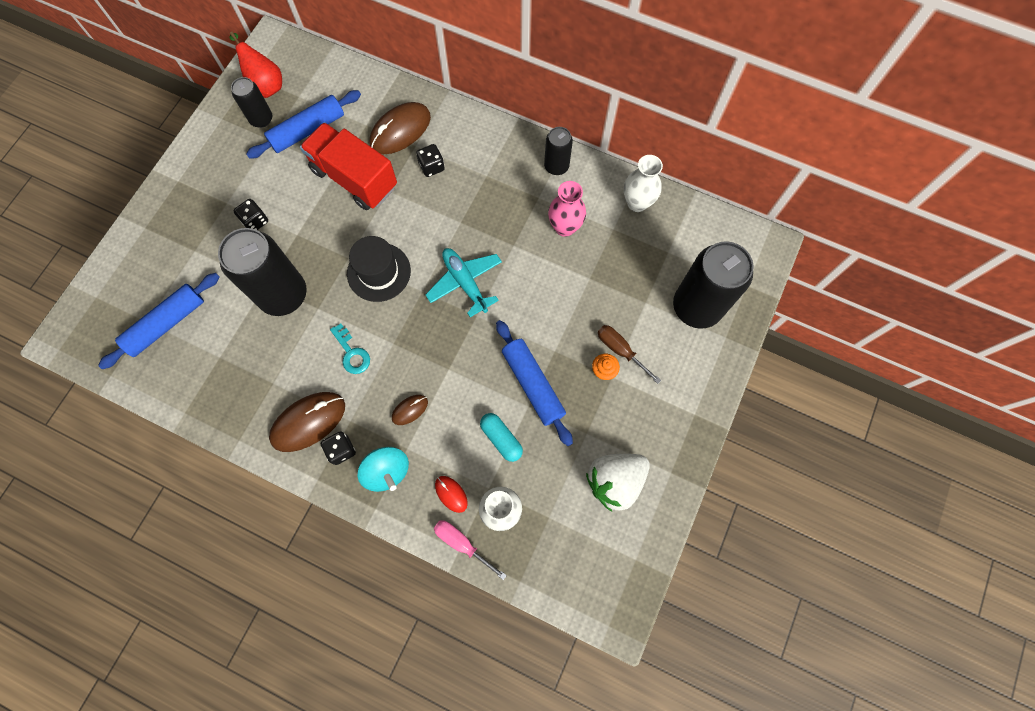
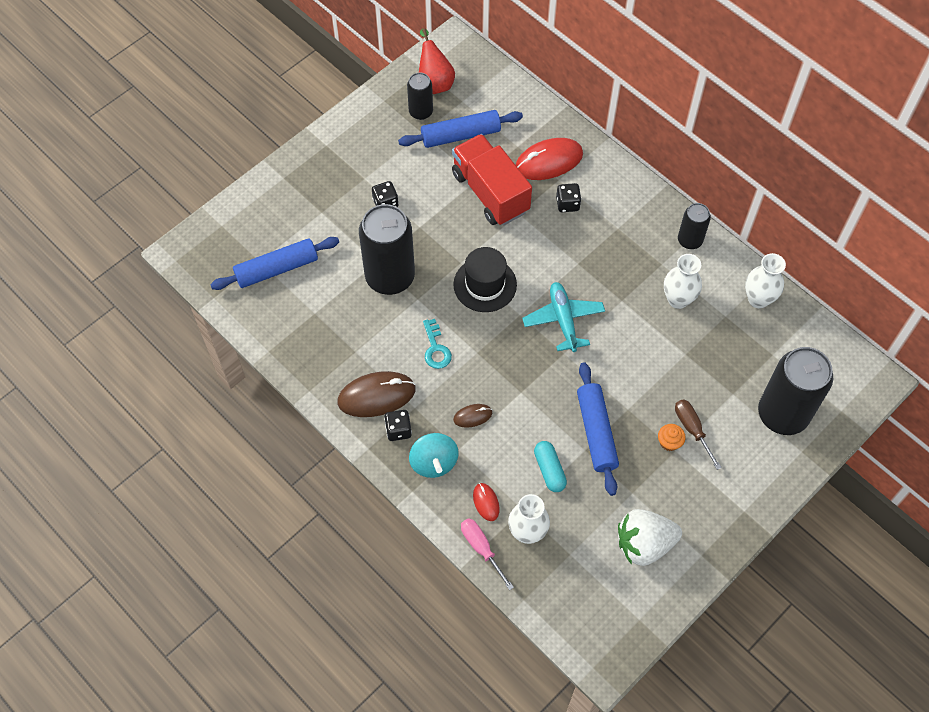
camera: 20 degrees right, 10 degrees down
brown mouse [369,102,431,154] -> red mouse [516,138,583,180]
pink vase [548,181,586,237] -> white vase [664,254,702,309]

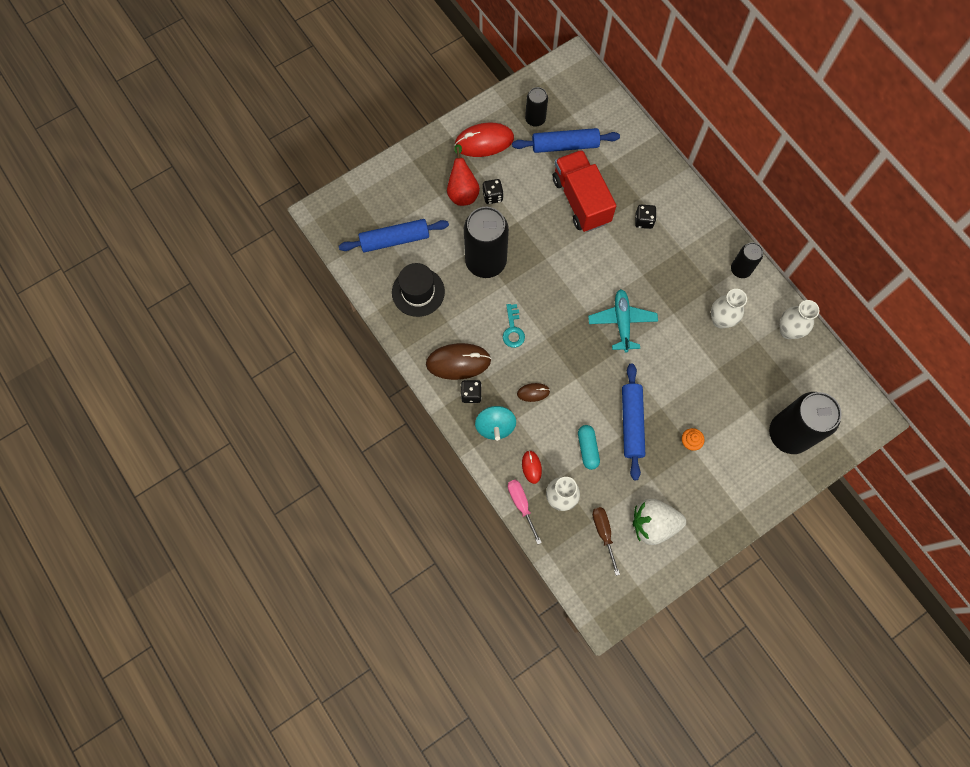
camera: 10 degrees right, 10 degrees up
red pear [419,29,455,94] -> red pear moved to [447,144,480,206]
black hat [453,247,517,312] -> black hat moved to [392,263,445,317]
red mouse [516,138,583,180] -> red mouse moved to [454,123,514,157]
brown screwdriver [675,399,722,470] -> brown screwdriver moved to [592,507,620,576]

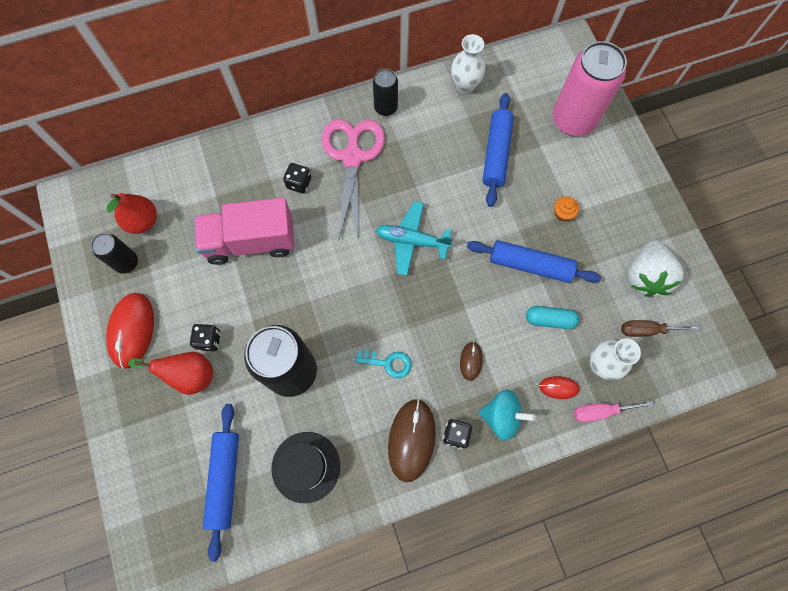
camera: 75 degrees left, 0 degrees up
blue rolling pin [512,128,620,153] -> blue rolling pin moved to [483,93,514,207]
red truck [553,150,616,232] -> pink truck [194,198,295,265]
white vase [711,289,747,328] -> none
black can [769,392,842,454] -> pink can [553,41,627,136]
none -> red pear [107,193,157,234]
none -> pink scissors [321,119,385,238]

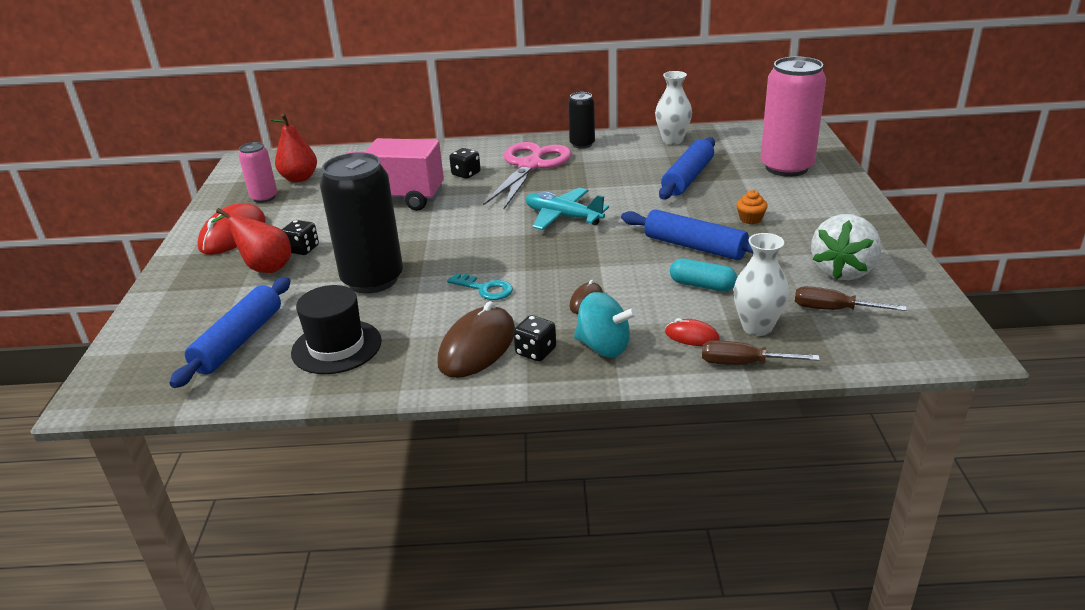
camera: 20 degrees right, 40 degrees down
black can [91,233,138,274] -> pink can [238,142,277,203]
pink screwdriver [574,401,654,422] -> brown screwdriver [702,340,820,365]

